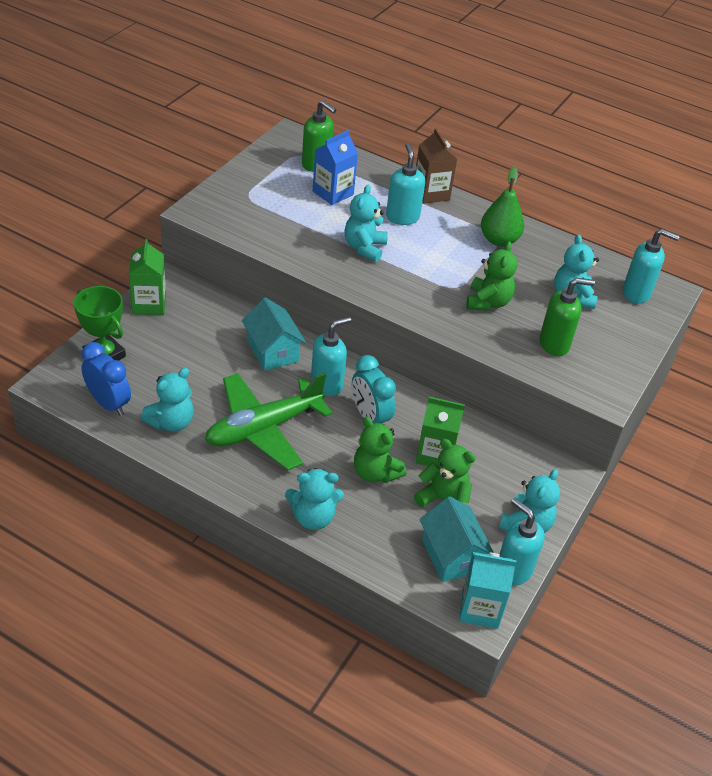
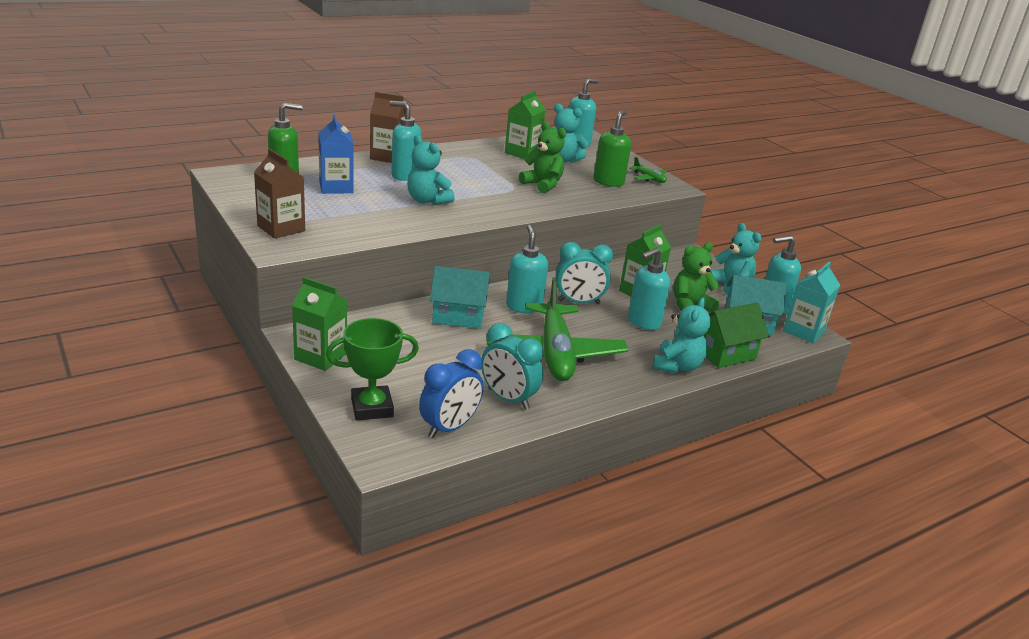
camera: 60 degrees left, 15 degrees down
blue clock [81,342,131,416] -> blue clock turned 150 degrees clockwise [419,349,484,438]
turquoise teddy bear [141,368,194,432] -> turquoise clock [482,323,543,410]
green teddy bear [354,417,407,483] -> turquoise soap dispenser [628,247,670,330]
green pear [481,167,524,246] -> none
none -> brown carton [254,149,305,239]
none -> green carton [505,91,545,159]
none -> green plane [629,157,667,183]
none -> green house [704,302,769,368]

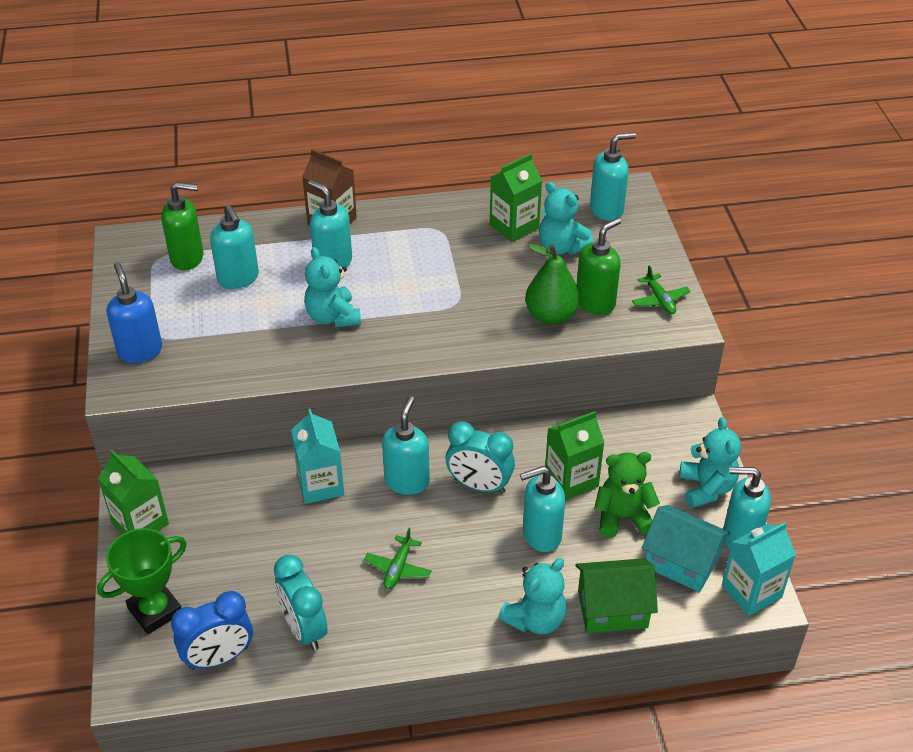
camera: 25 degrees right, 15 degrees up
brown carton [254,149,305,239] -> blue soap dispenser [107,262,162,363]
blue carton [318,114,354,194] -> turquoise soap dispenser [210,204,259,289]
green trophy [326,318,419,420] -> green trophy turned 45 degrees counterclockwise [97,528,187,634]
turquoise house [430,266,490,329] -> turquoise carton [291,409,344,504]
green plane [486,277,628,381] -> green plane [364,528,432,589], size x0.41
green teddy bear [519,122,566,193] -> none
none -> green pear [525,244,580,325]

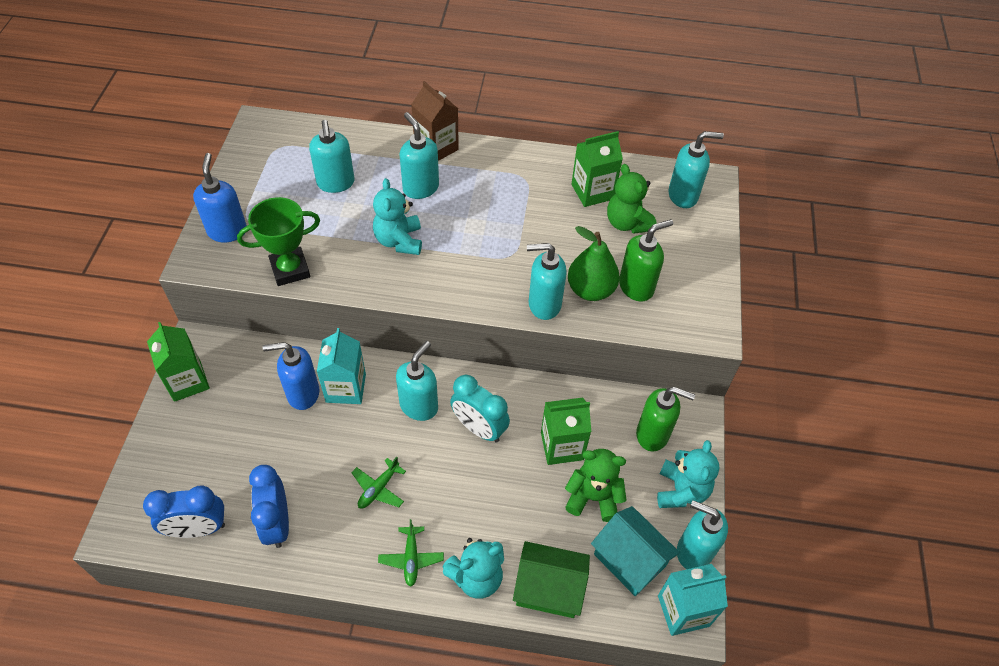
camera: 15 degrees right, 10 degrees up
green trophy [97,528,187,634] -> green trophy moved to [237,197,320,286]
green soap dispenser [161,182,203,270] -> green soap dispenser moved to [636,387,695,452]
turquoise clock [274,554,328,651] -> blue clock [249,465,289,548]
turquoise soap dispenser [520,466,565,552] -> turquoise soap dispenser moved to [527,243,567,320]
turquoise teddy bear [539,182,594,255] -> green teddy bear [607,164,657,234]
green plane [632,265,691,314] -> green plane moved to [378,519,444,587]
none -> blue soap dispenser [262,342,320,410]

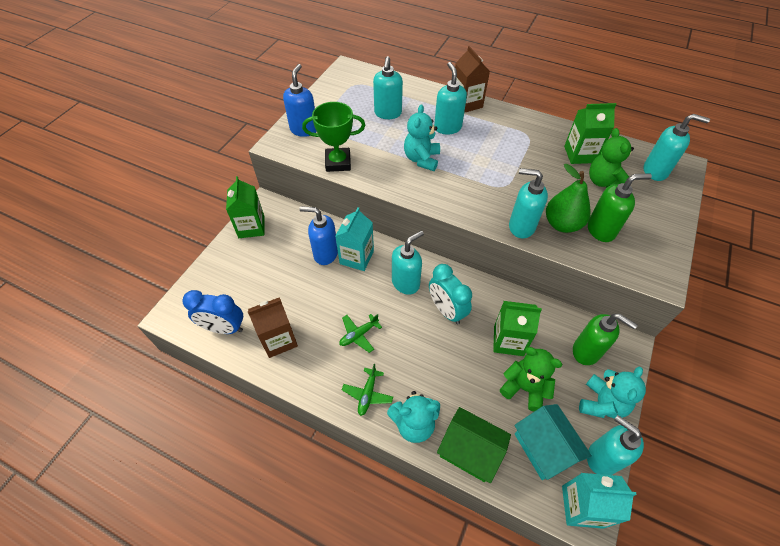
camera: 20 degrees right, 0 degrees up
blue clock [249,465,289,548] -> brown carton [248,297,298,358]

